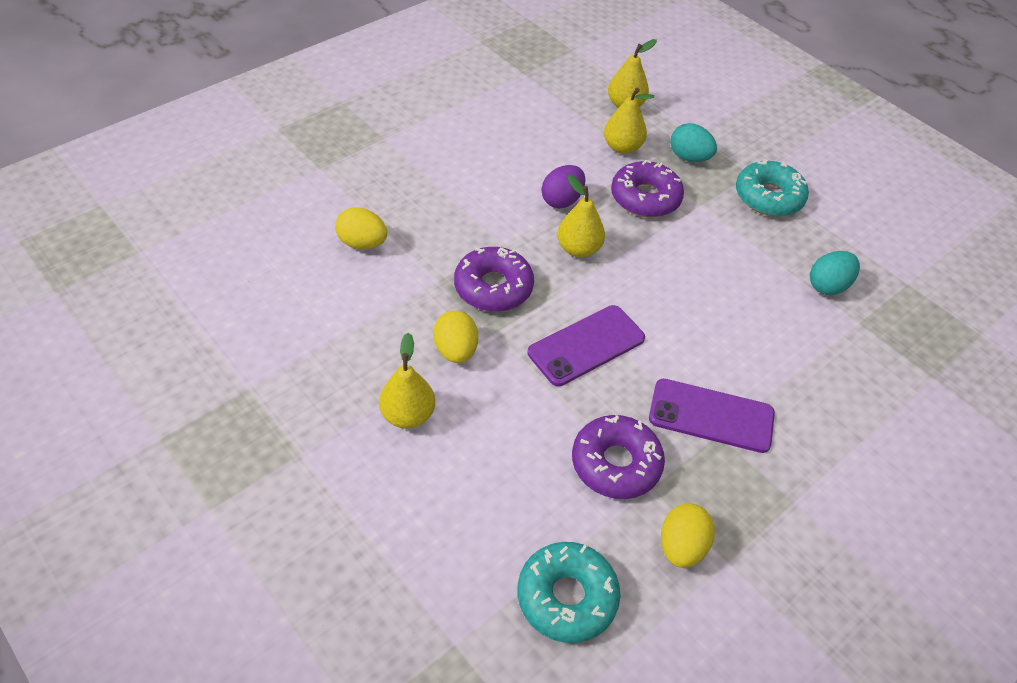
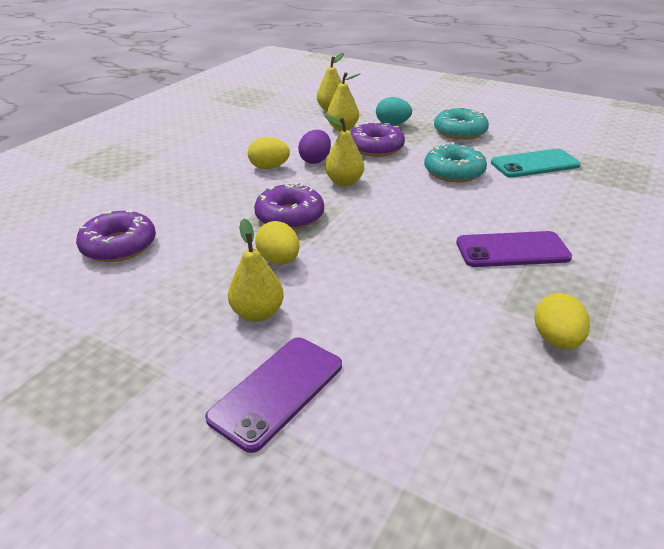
camera: 15 degrees left, 15 degrees down
yellow egg [335,207,387,249] -> yellow egg moved to [248,137,290,169]
turquoise donut [518,542,620,643] -> turquoise donut moved to [424,142,487,182]
purple phone [528,305,645,386] -> purple phone moved to [205,337,342,453]
purple donut [572,415,665,499] -> purple donut moved to [76,209,156,262]
turquoise egg [810,251,860,295] -> turquoise phone [491,149,581,178]

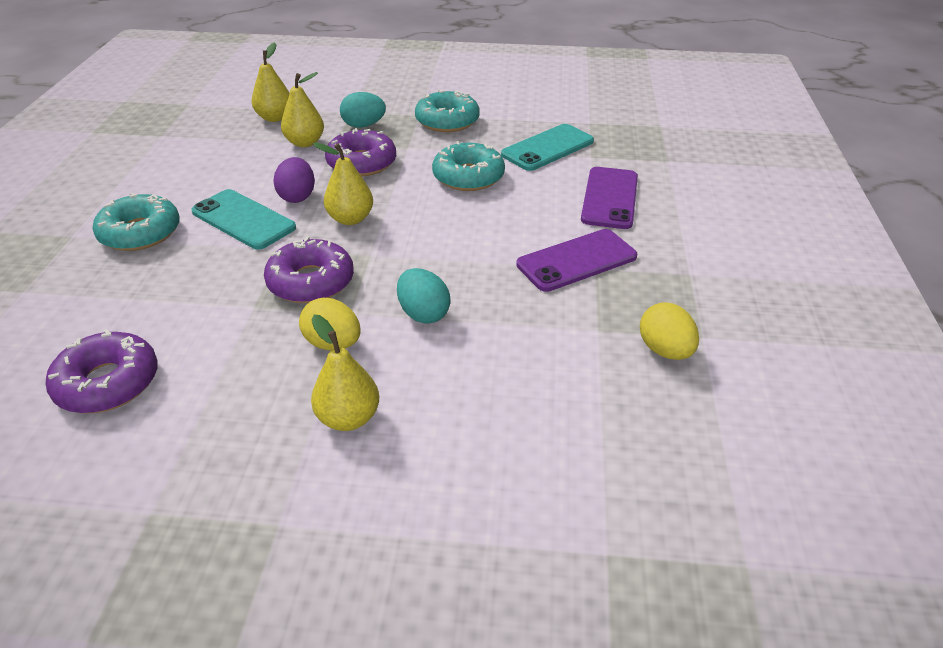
camera: 25 degrees left, 5 degrees up
purple phone [205,337,342,453] -> purple phone moved to [581,167,638,229]
yellow egg [248,137,290,169] -> turquoise phone [192,189,296,250]
none -> turquoise donut [93,193,180,251]
none -> turquoise egg [397,268,451,324]

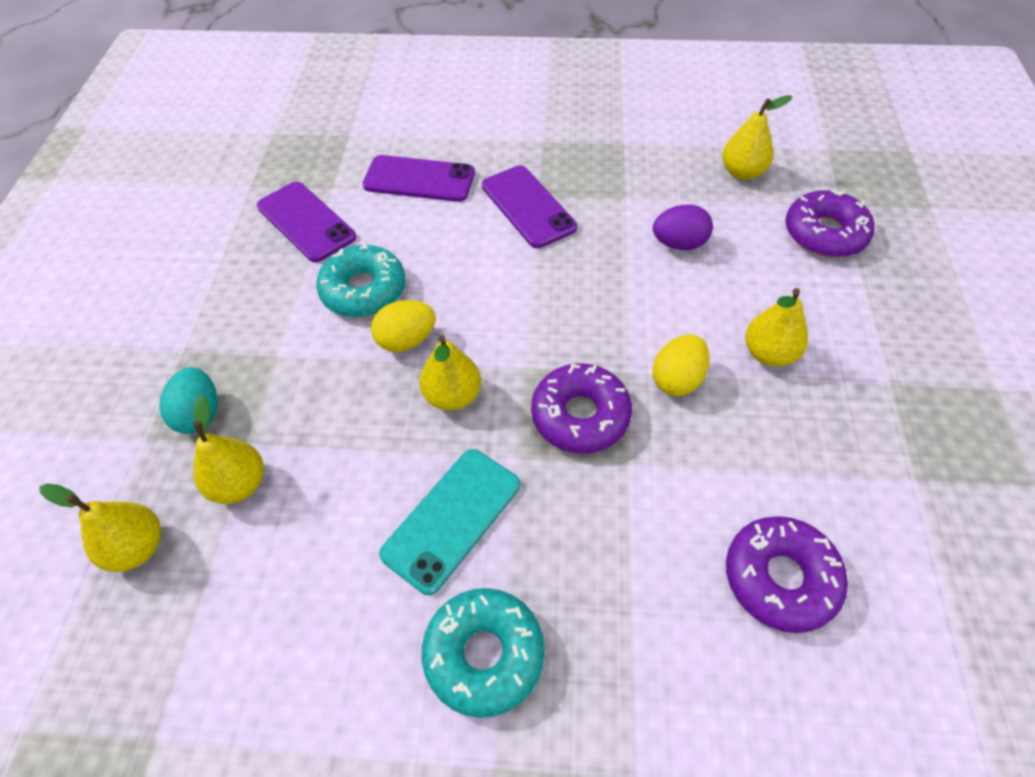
camera: 90 degrees left, 15 degrees up
purple egg [273,157,315,203] -> purple egg moved to [653,205,713,250]
purple donut [325,128,396,176] -> purple donut moved to [786,189,875,257]
turquoise egg [397,268,451,324] -> none
turquoise donut [415,90,480,132] -> none
turquoise phone [501,124,594,171] -> purple phone [257,182,356,262]
yellow egg [640,302,699,360] -> yellow egg moved to [371,300,436,352]
none -> yellow pear [722,95,793,180]

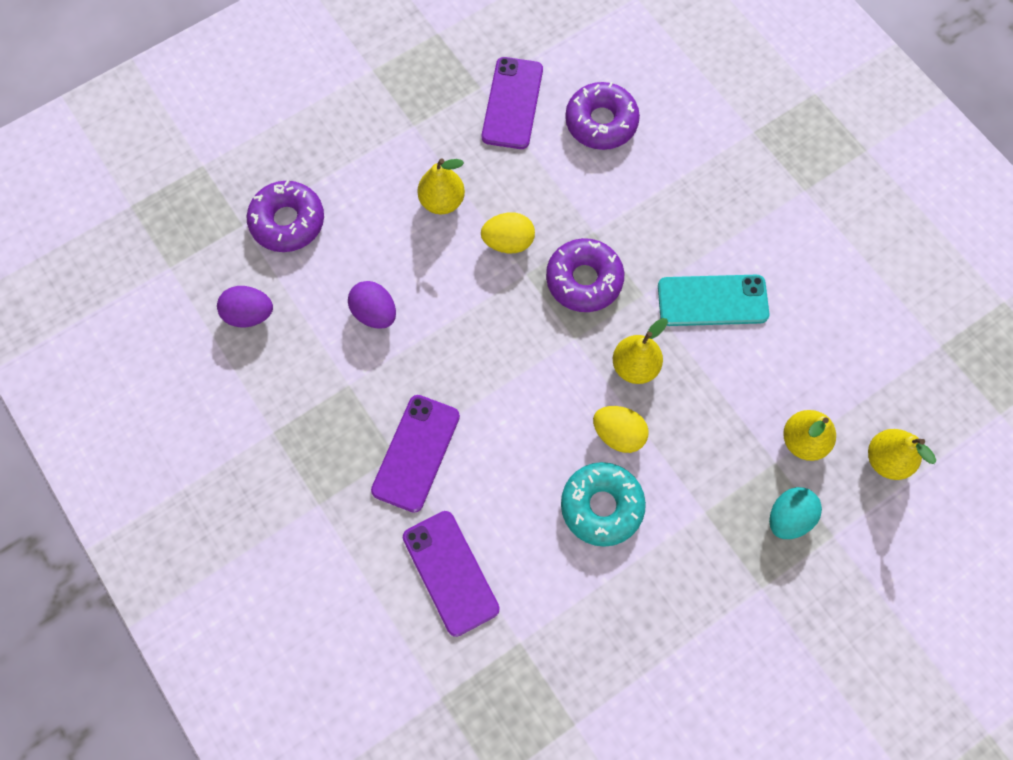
camera: 130 degrees left, 15 degrees up
purple phone [257,182,356,262] -> purple phone moved to [482,57,543,149]
turquoise donut [422,588,545,718] -> none
yellow pear [722,95,793,180] -> purple egg [217,286,273,328]

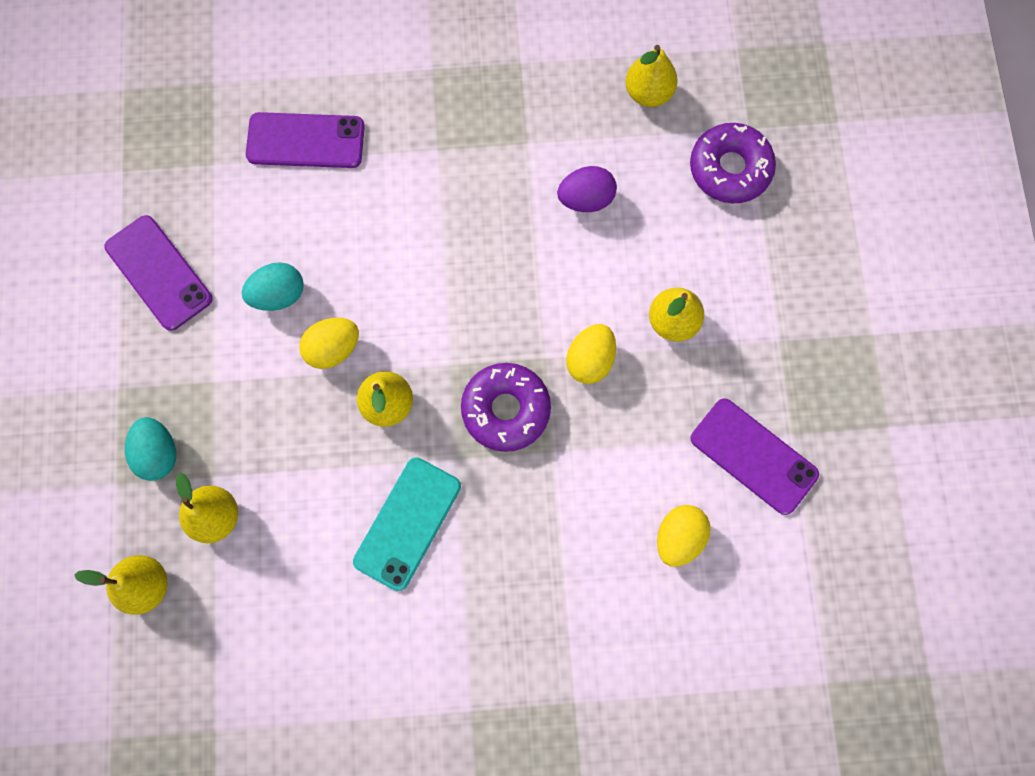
camera: 120 degrees right, 5 degrees up
purple egg [217,286,273,328] -> yellow pear [626,45,678,107]
purple phone [371,395,460,513] -> purple phone moved to [105,215,213,331]
turquoise donut [561,462,646,547] -> turquoise egg [242,262,304,311]
purple donut [565,82,640,150] -> yellow egg [657,505,710,567]

